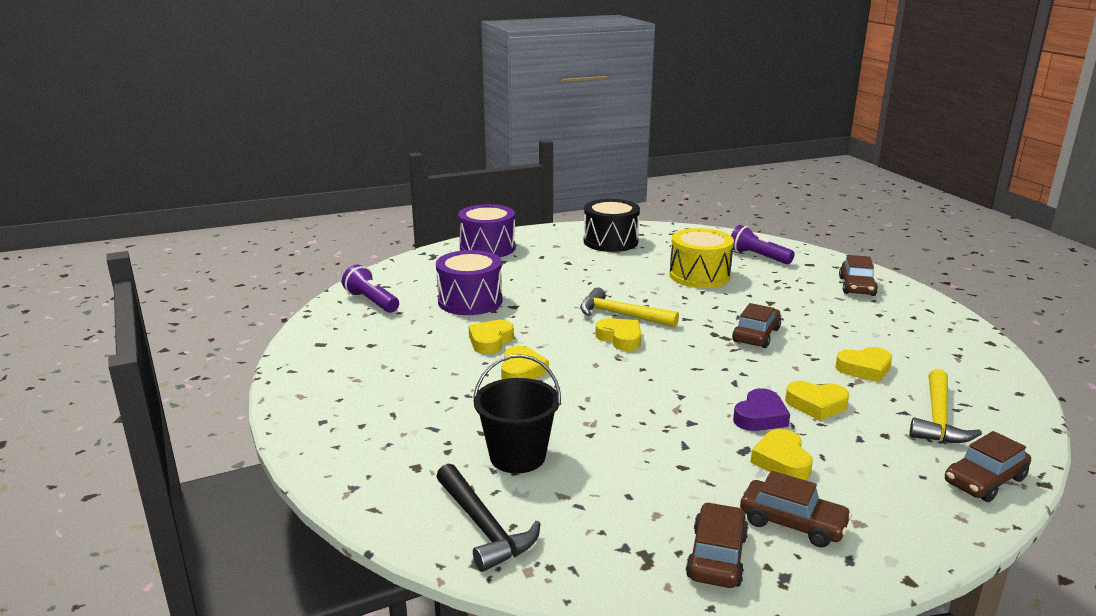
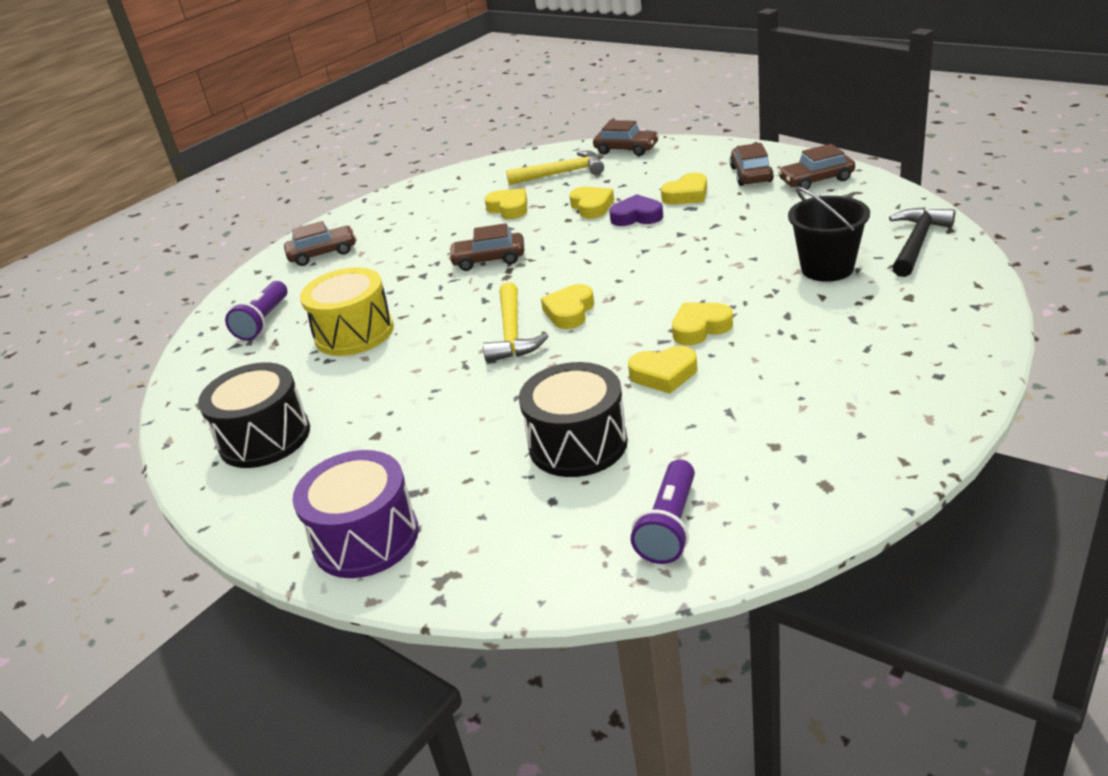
camera: 115 degrees left, 10 degrees up
purple drum [436,250,502,315] -> black drum [519,362,628,477]

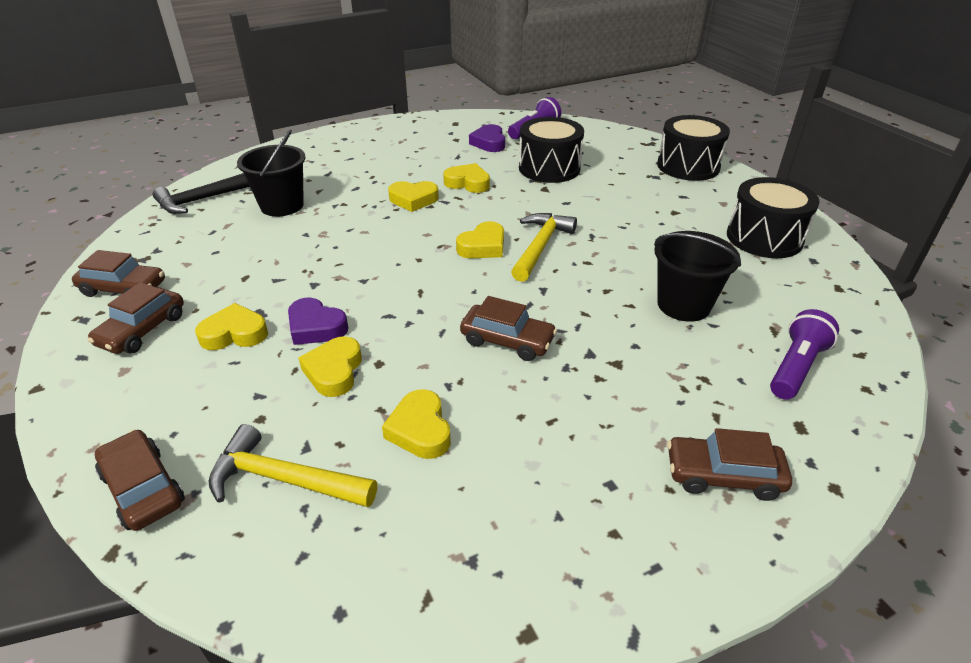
camera: 160 degrees left, 5 degrees up
purple drum [293,450,419,578] -> black drum [657,115,730,181]
yellow drum [300,267,394,356] -> black bucket [654,231,741,322]
none -> purple heart [469,124,505,152]

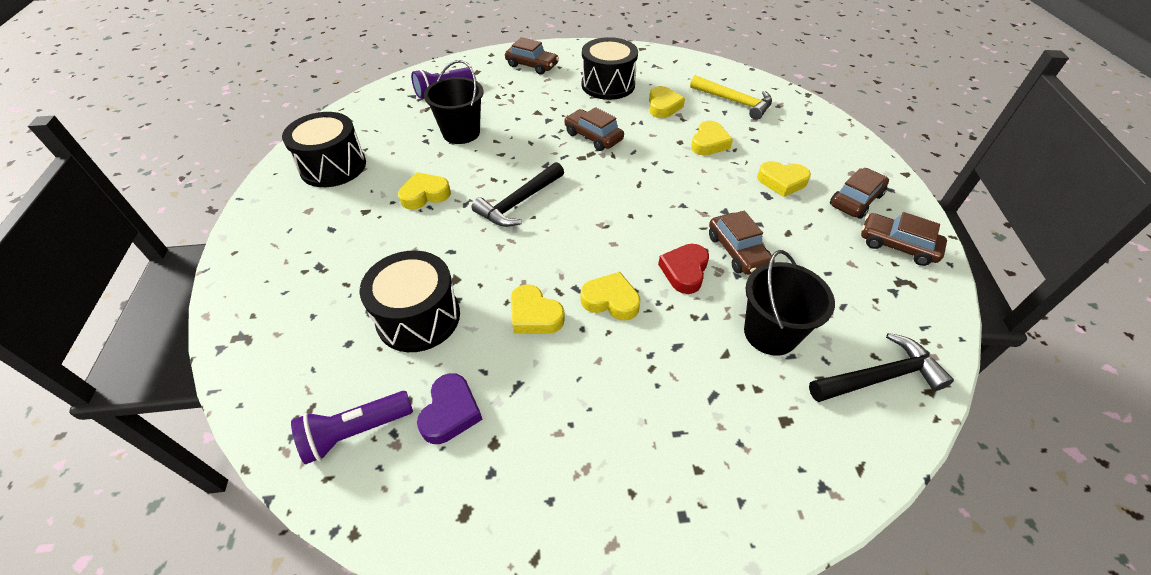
camera: 160 degrees left, 10 degrees up
brown car [95,430,185,531] -> brown car moved to [709,211,775,275]
purple heart [288,298,348,345] -> none
yellow heart [456,221,504,258] -> yellow heart moved to [398,172,451,210]
yellow hammer [511,213,577,282] -> black hammer [471,162,564,227]
black drum [657,115,730,181] -> black drum moved to [582,37,638,100]
none -> red heart [658,244,709,294]

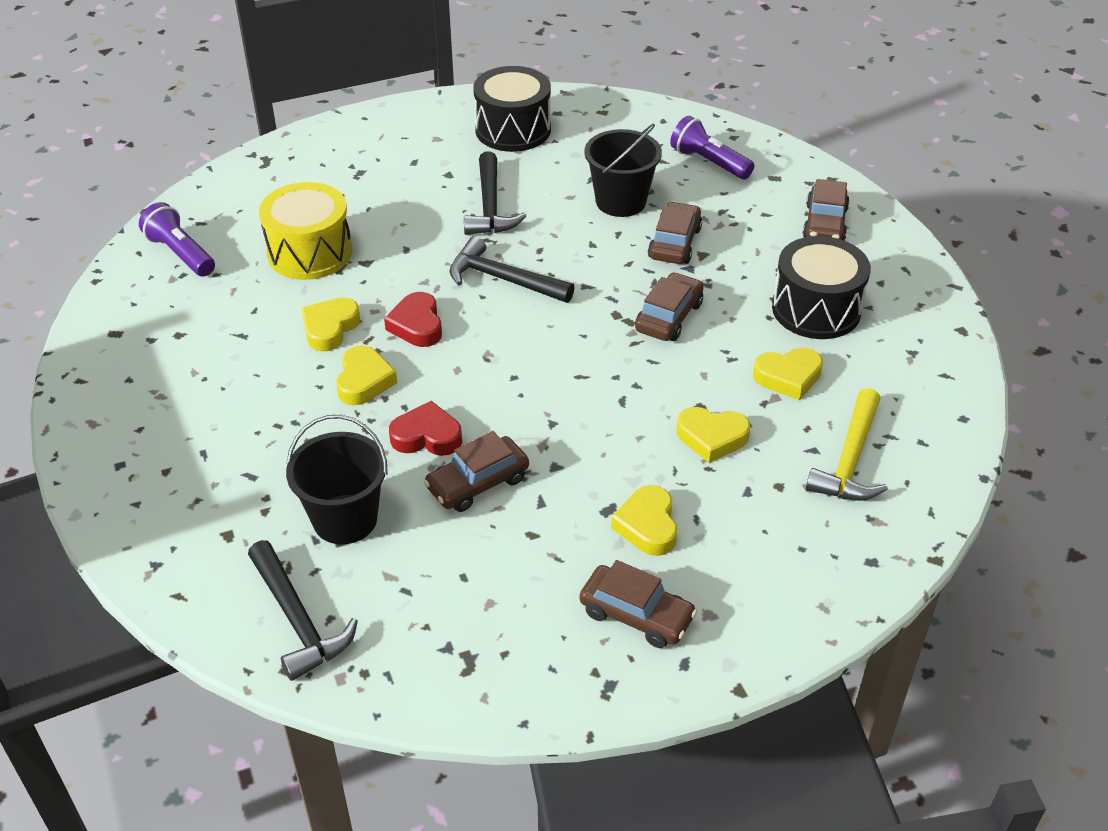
camera: 75 degrees right, 5 degrees down
black drum [360,250,460,352] -> yellow drum [259,182,352,280]
yellow heart [398,172,451,210] -> black hammer [464,151,526,235]
purple heart [417,373,483,444] -> none
brown car [861,212,947,266] -> brown car moved to [648,202,702,264]
none -> red heart [384,292,442,347]

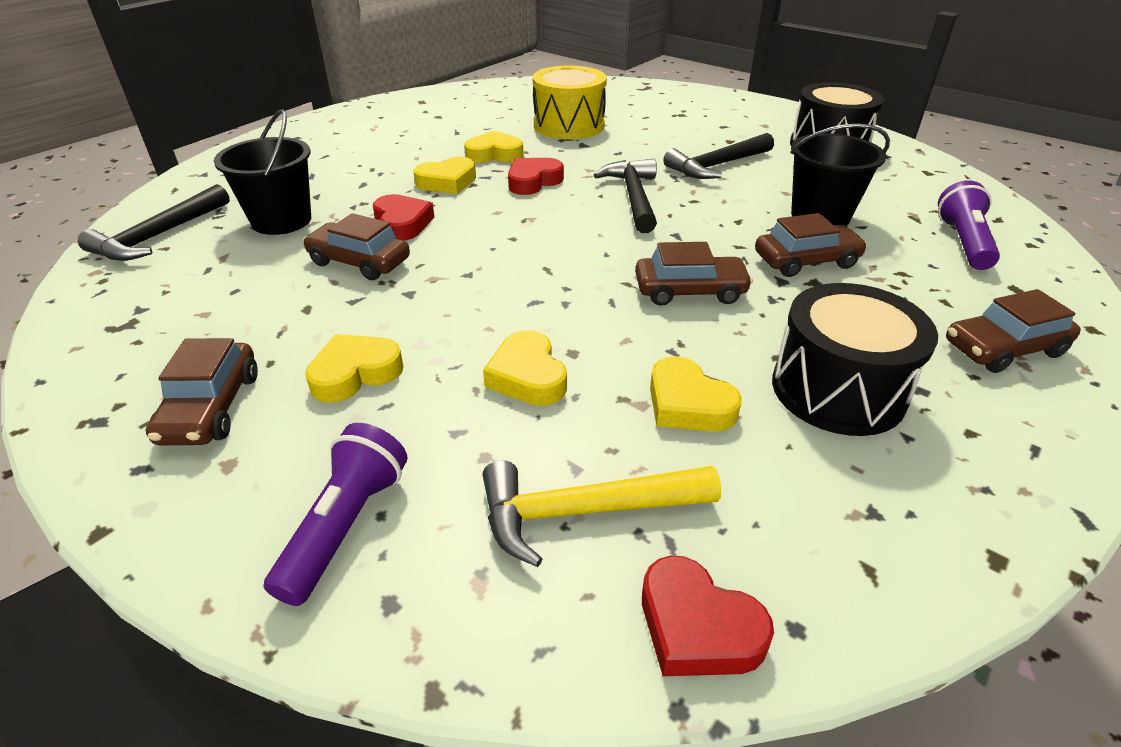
camera: 60 degrees right, 5 degrees down
purple flashlight [139,202,215,277] -> purple flashlight moved to [264,423,407,606]
none -> red heart [642,555,774,676]

